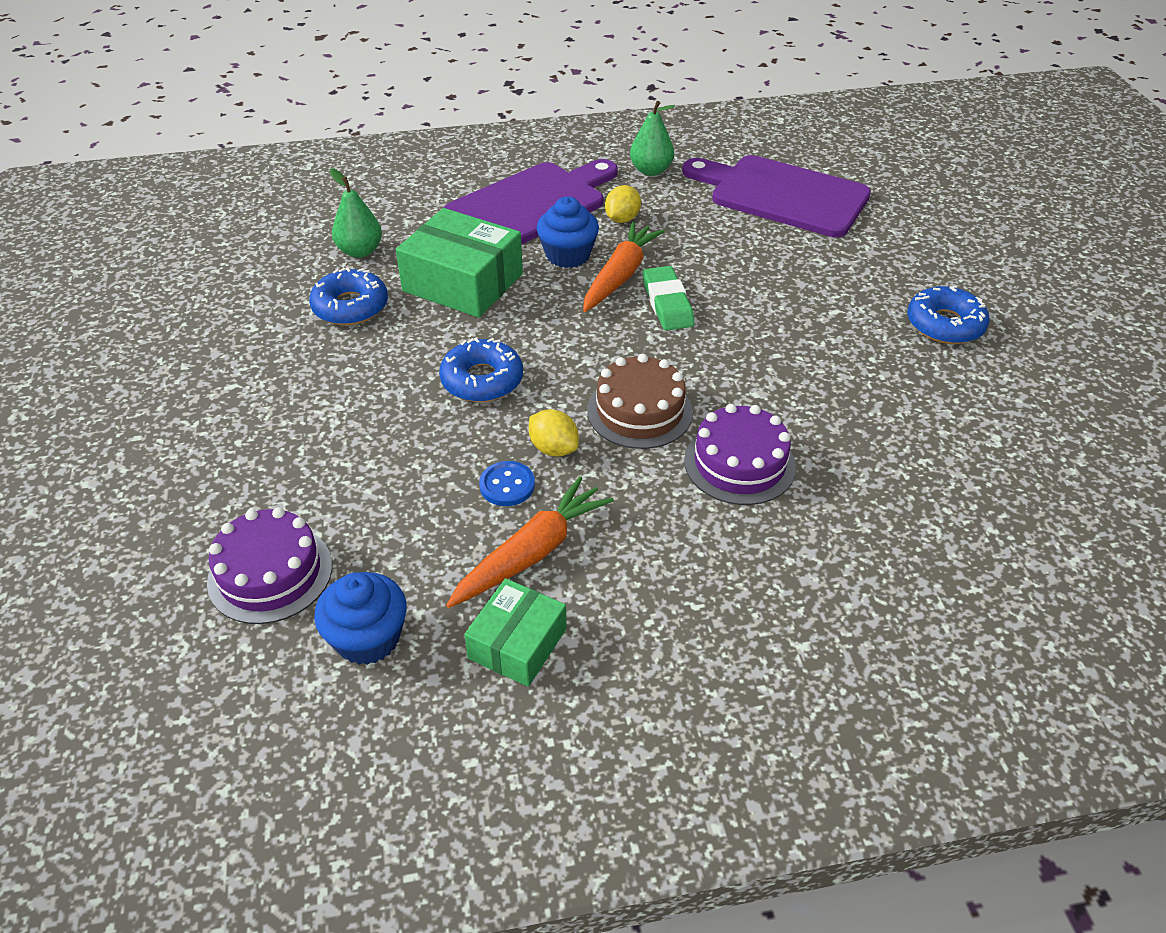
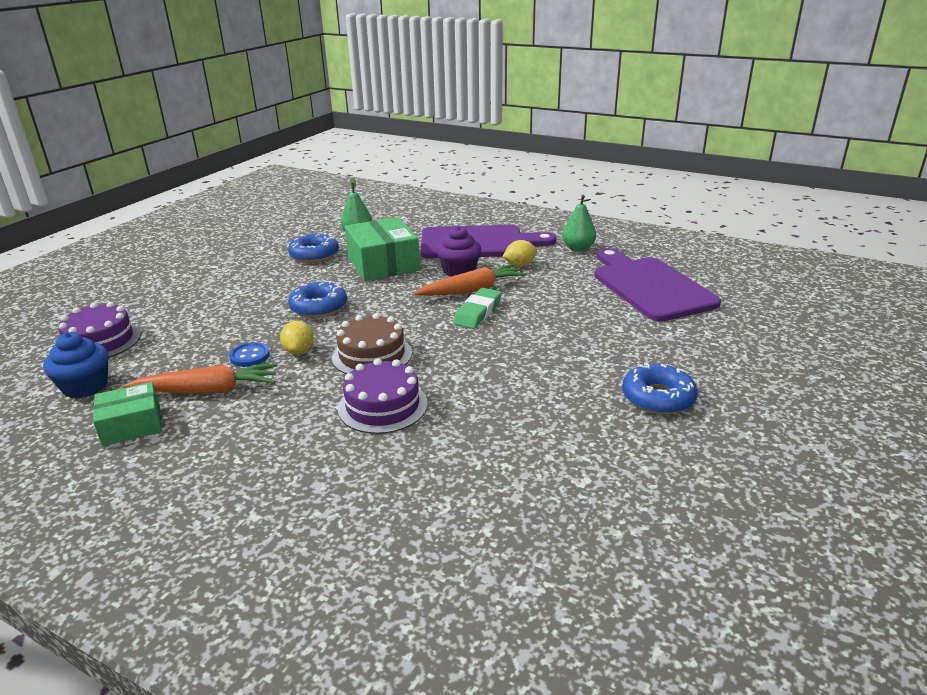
camera: 40 degrees right, 15 degrees down
blue cupcake [537,197,599,268] -> purple cupcake [436,226,481,277]

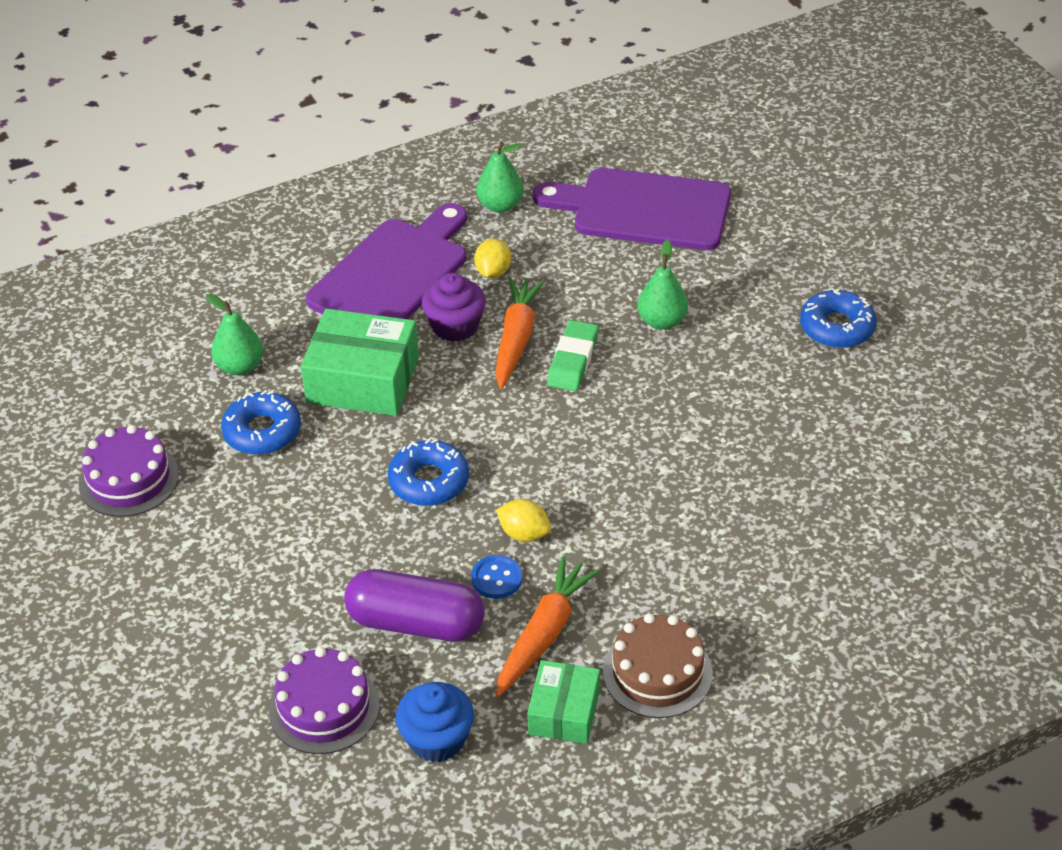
camera: 55 degrees left, 15 degrees up
brown cake [332,313,412,374] -> brown cake moved to [603,613,713,718]
purple cake [338,358,428,434] -> purple cake moved to [79,425,179,517]
green eraser [453,288,502,329] -> green eraser turned 45 degrees clockwise [547,320,599,391]
none -> purple capsule [344,569,485,641]
none -> green pear [637,240,688,330]

